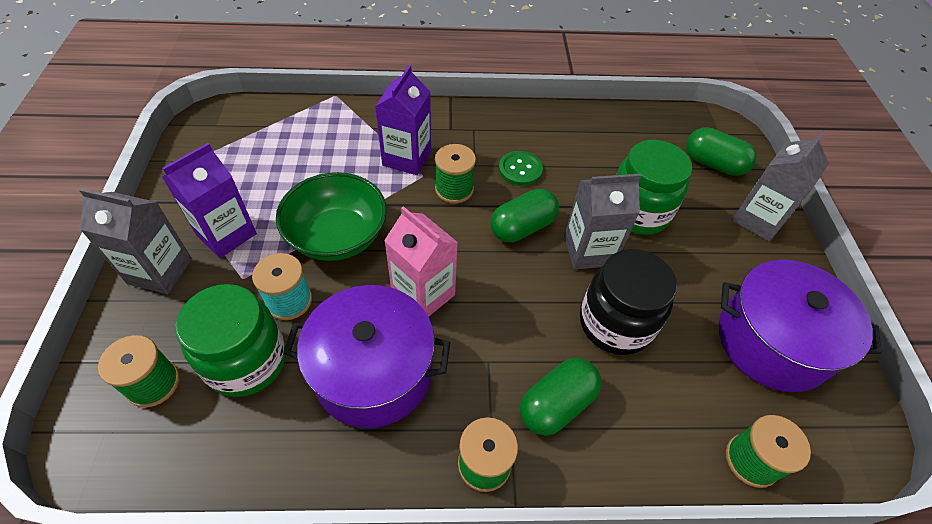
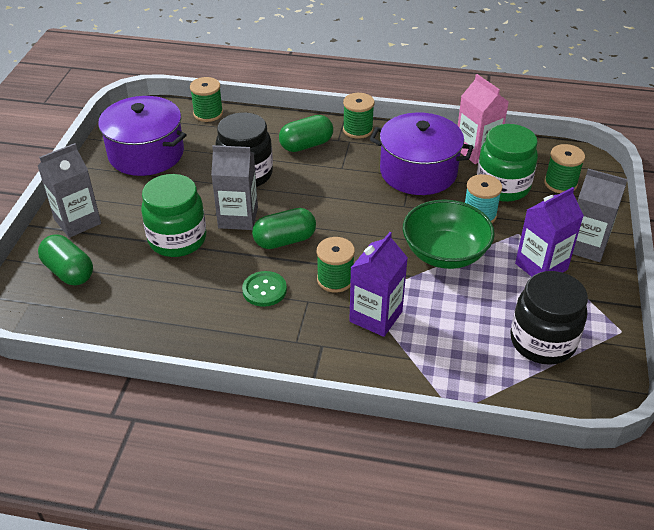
camera: 165 degrees left, 10 degrees down
pink carton [384,206,458,317] -> pink carton moved to [458,74,509,164]
none -> black jar [510,271,588,365]

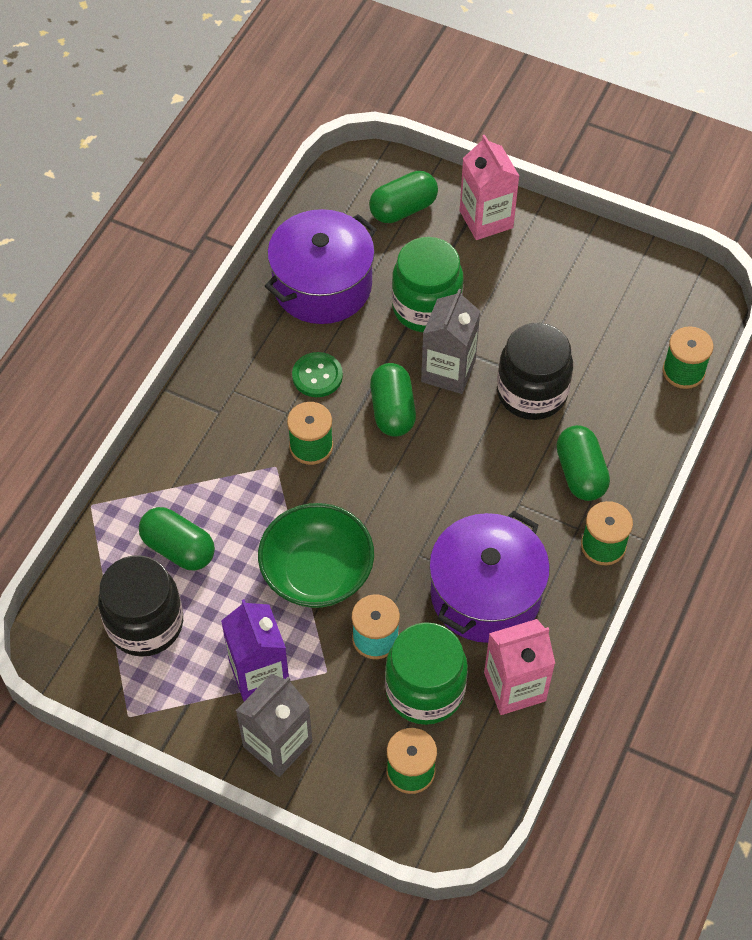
camera: 105 degrees right, 15 degrees up
grey carton [38,143,101,238] -> pink carton [460,135,519,240]
purple pot [97,96,187,176] -> purple pot moved to [265,209,377,324]
purple carton [349,232,408,337] -> none
none -> green capsule [139,507,215,571]

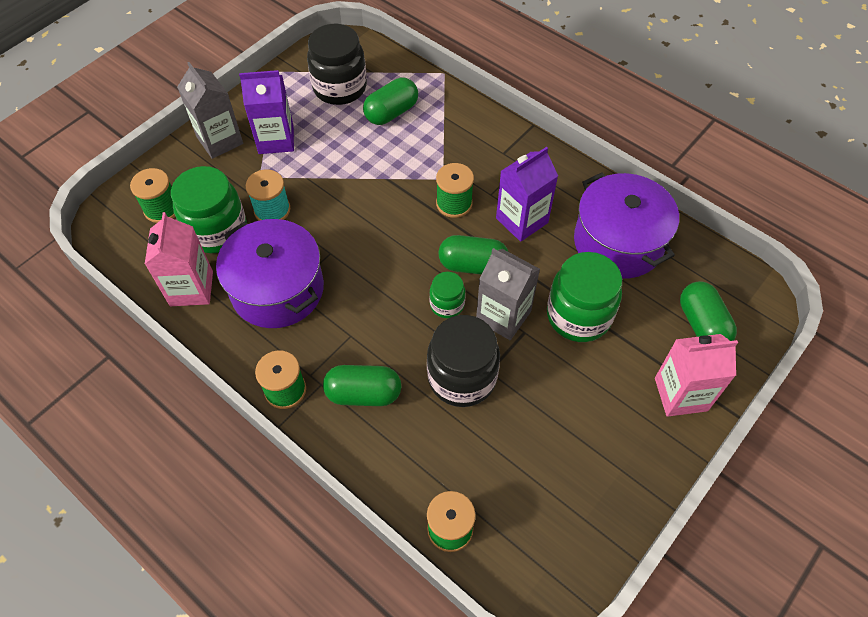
camera: 105 degrees right, 0 degrees up
green bowl [258,503,374,608] -> none
green button [292,352,343,397] -> purple carton [496,147,558,242]
none -> green jar [429,272,465,318]

